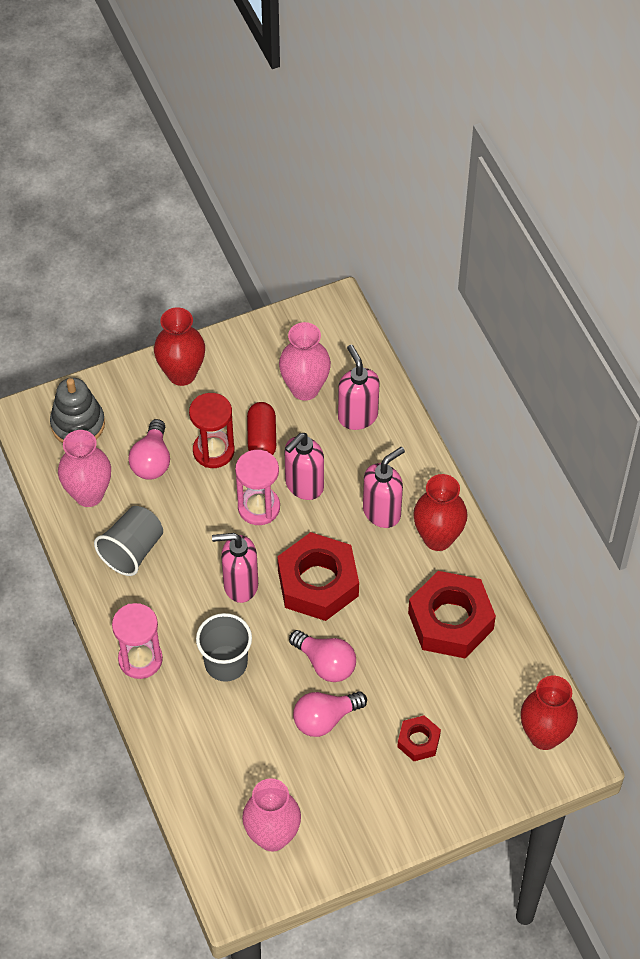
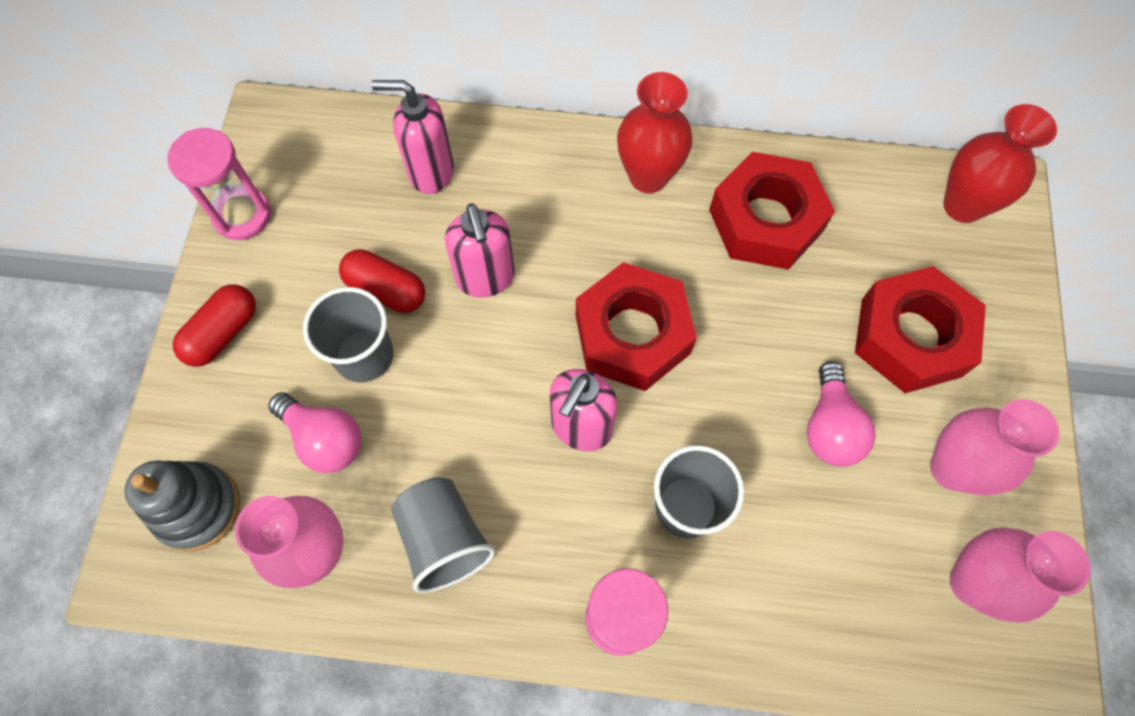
camera: 60 degrees left, 10 degrees up
red vase [154,307,205,386] -> red capsule [173,284,256,367]
red hourglass [189,393,235,468] -> grey cup [303,287,393,382]
pink hourglass [235,450,280,525] -> pink hourglass moved to [167,128,271,240]
pink vase [279,322,331,401] -> pink vase moved to [930,399,1059,496]
pink light bulb [289,630,356,682] -> none
pink soap dispenser [363,447,405,528] -> none
red nut [397,715,441,761] -> red nut [855,266,986,393], size x2.01

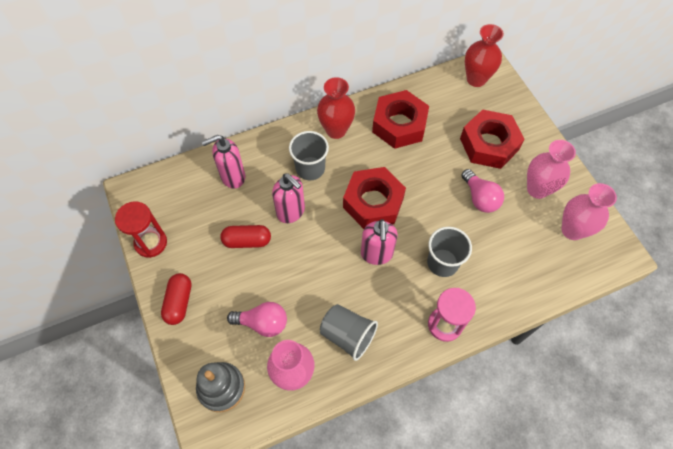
camera: 30 degrees left, 5 degrees down
pink hourglass [167,128,271,240] -> red hourglass [115,201,167,258]
grey cup [303,287,393,382] -> grey cup moved to [289,131,329,181]

